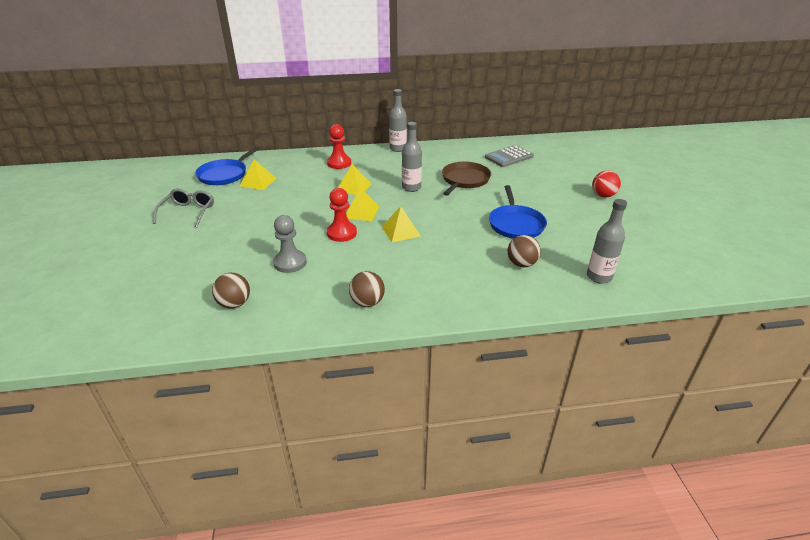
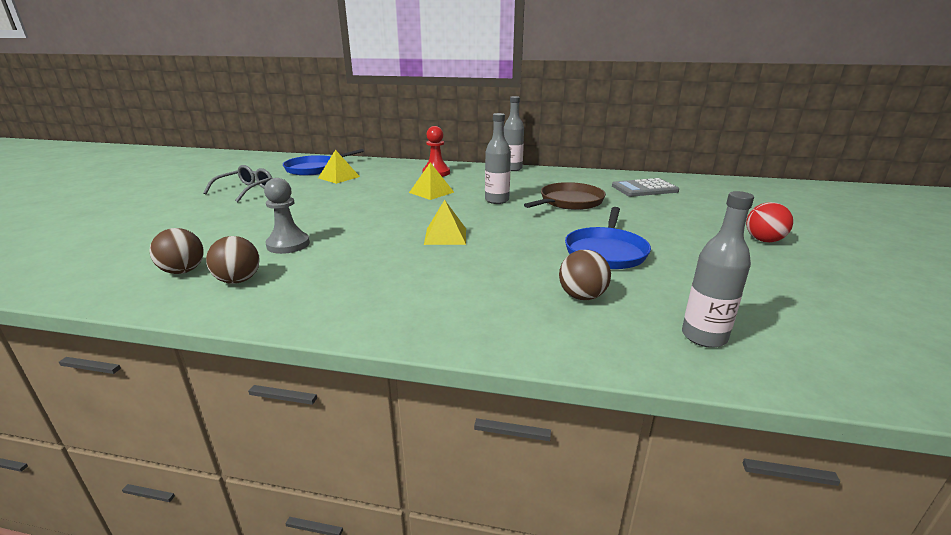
camera: 20 degrees right, 10 degrees down
red pawn [327,188,357,242] -> none
yellow pyramid [346,188,379,221] -> none
brown ball [349,271,385,307] -> brown ball moved to [206,236,260,284]

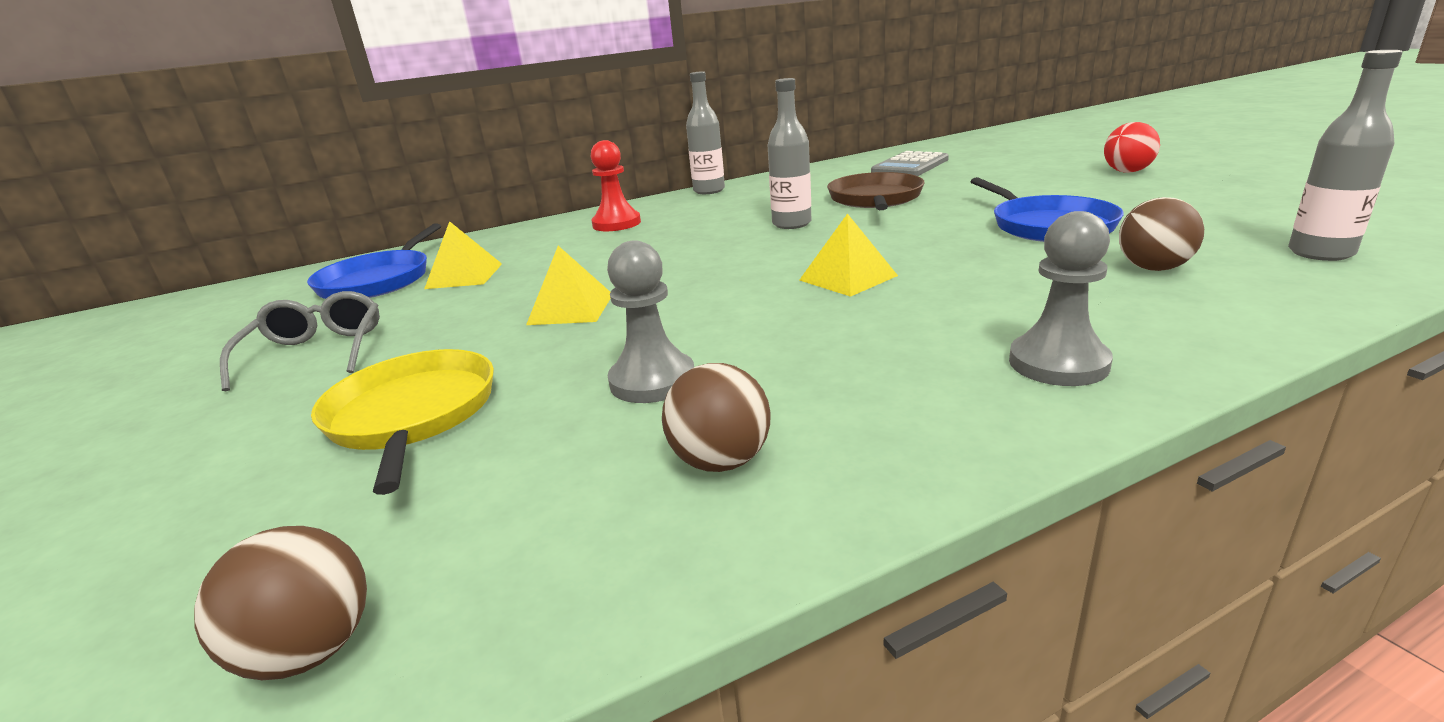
camera: 35 degrees left, 0 degrees up
brown ball [150,228,204,274] -> brown ball moved to [194,526,367,680]
yellow pyramid [409,162,454,200] -> yellow pyramid moved to [526,246,611,325]
none -> yellow pan [311,349,494,495]
none -> grey pawn [1009,211,1113,386]

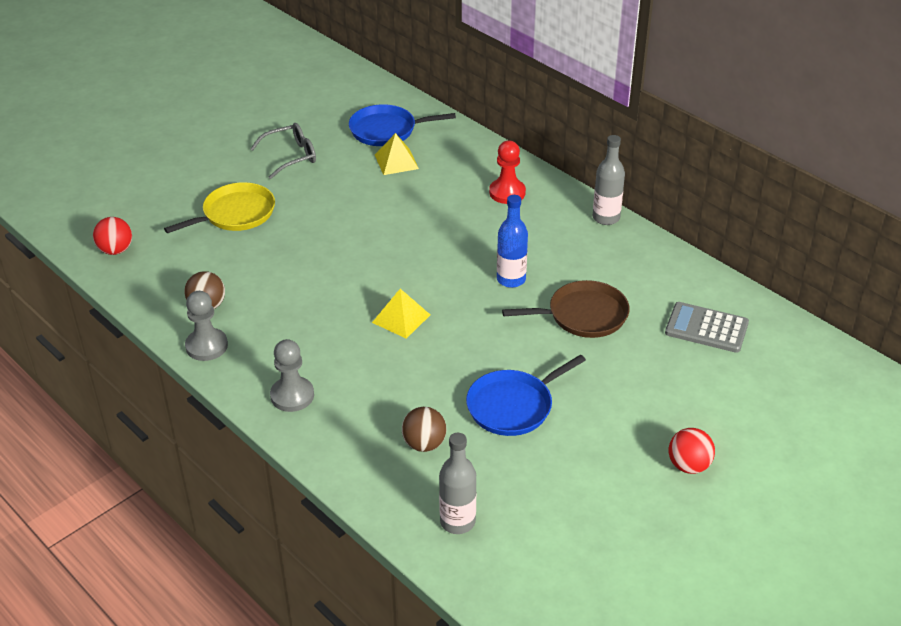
camera: 70 degrees right, 15 degrees up
brown ball [194,526,367,680] -> red ball [93,217,132,255]
yellow pyramid [526,246,611,325] -> none
grey pawn [607,240,694,403] -> grey pawn moved to [185,291,228,361]
grey bottle [768,78,811,229] -> blue bottle [497,195,528,288]

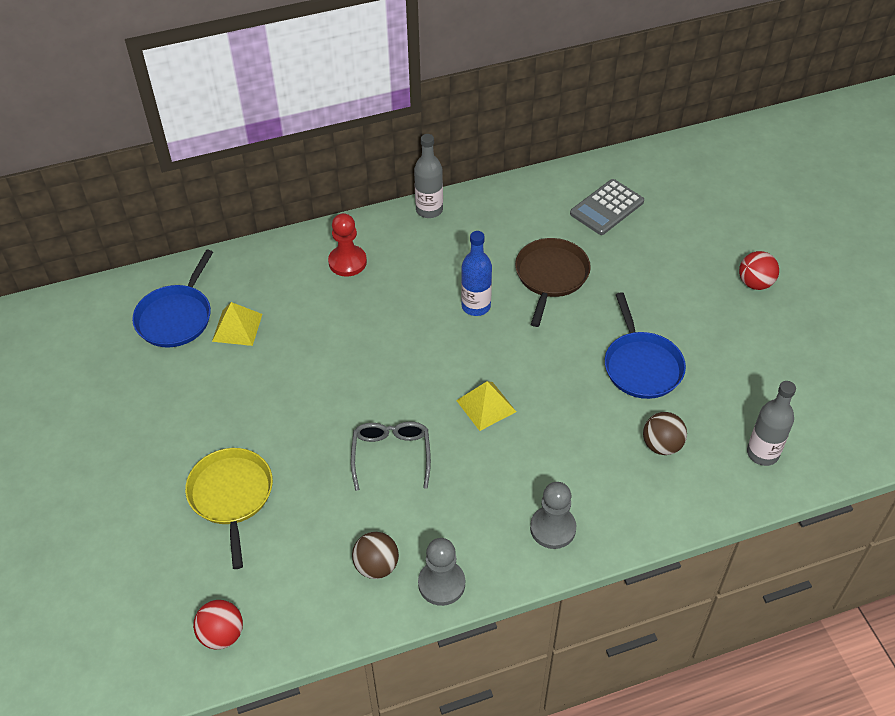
camera: 65 degrees left, 10 degrees up
grey glasses [250,123,316,179] -> grey glasses moved to [351,422,431,491]

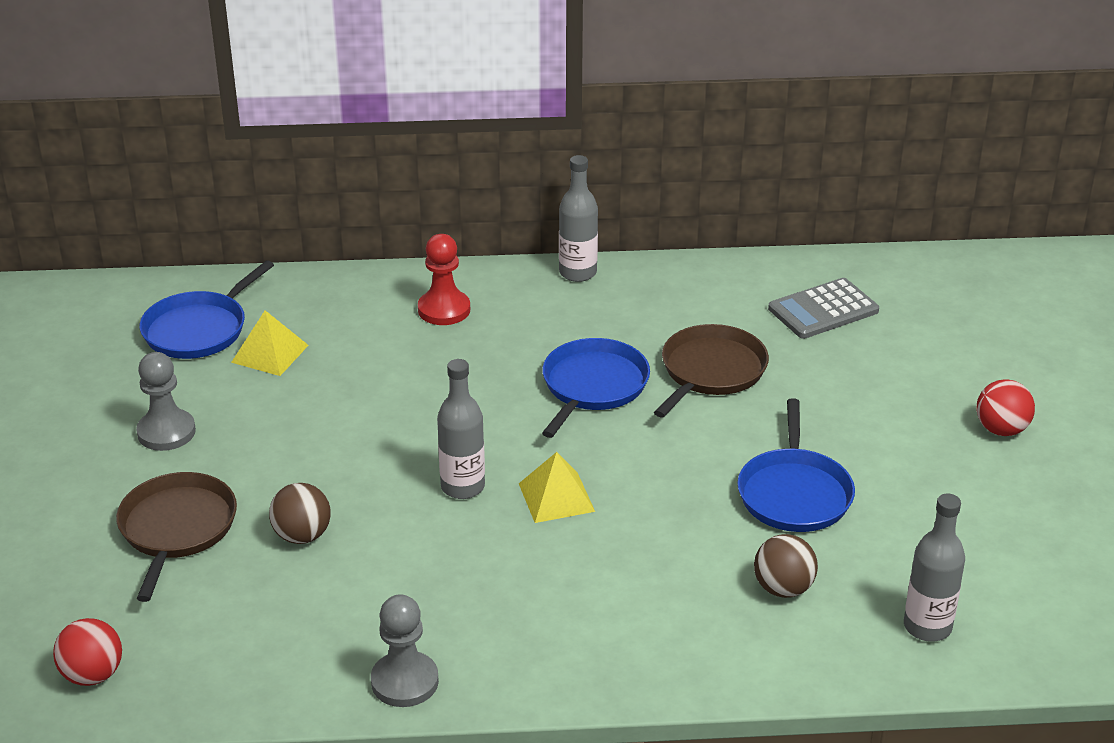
camera: 15 degrees right, 15 degrees down
yellow pan [185,448,273,569] -> brown pan [116,472,237,602]
grey glasses [351,422,431,491] -> none
brown ball [352,532,399,579] -> brown ball moved to [269,483,331,544]
blue bottle [461,231,492,316] -> blue pan [542,338,650,438]
grey pawn [530,482,576,549] -> grey pawn moved to [136,352,196,451]
none -> grey bottle [437,359,485,499]

